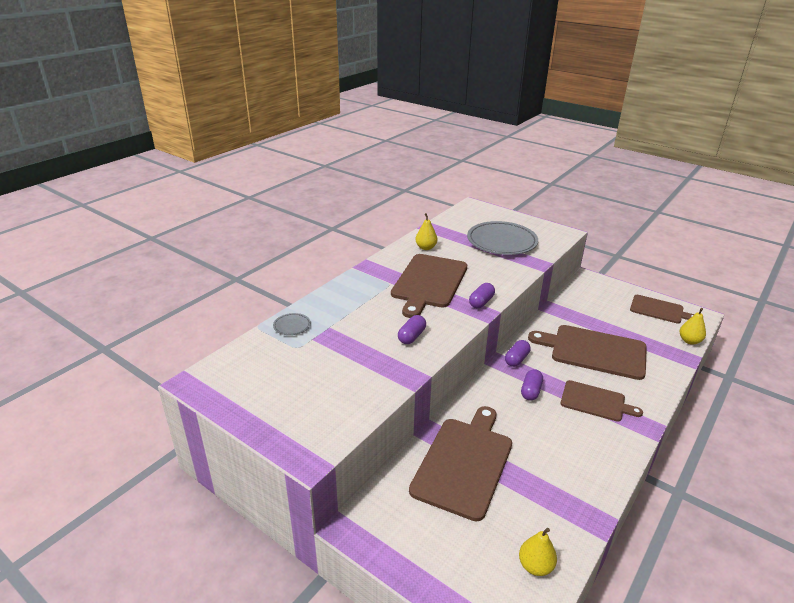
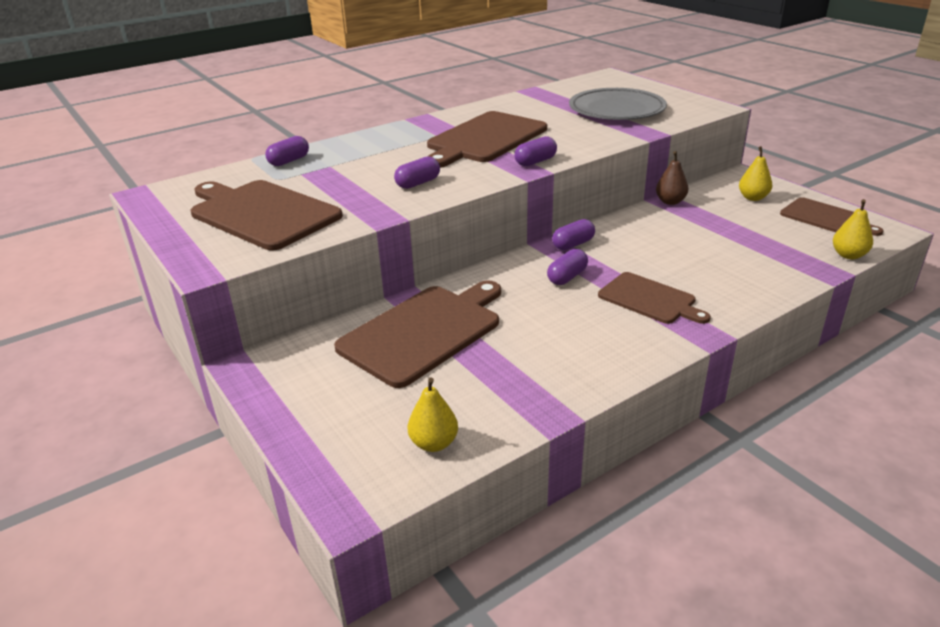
camera: 20 degrees right, 0 degrees up
grey plate [273,313,311,335] -> purple capsule [265,136,309,166]
yellow pear [415,213,437,250] -> yellow pear moved to [739,146,772,201]
brown cutting board [528,325,647,380] -> brown cutting board moved to [191,180,343,250]
none -> brown pear [656,151,689,205]

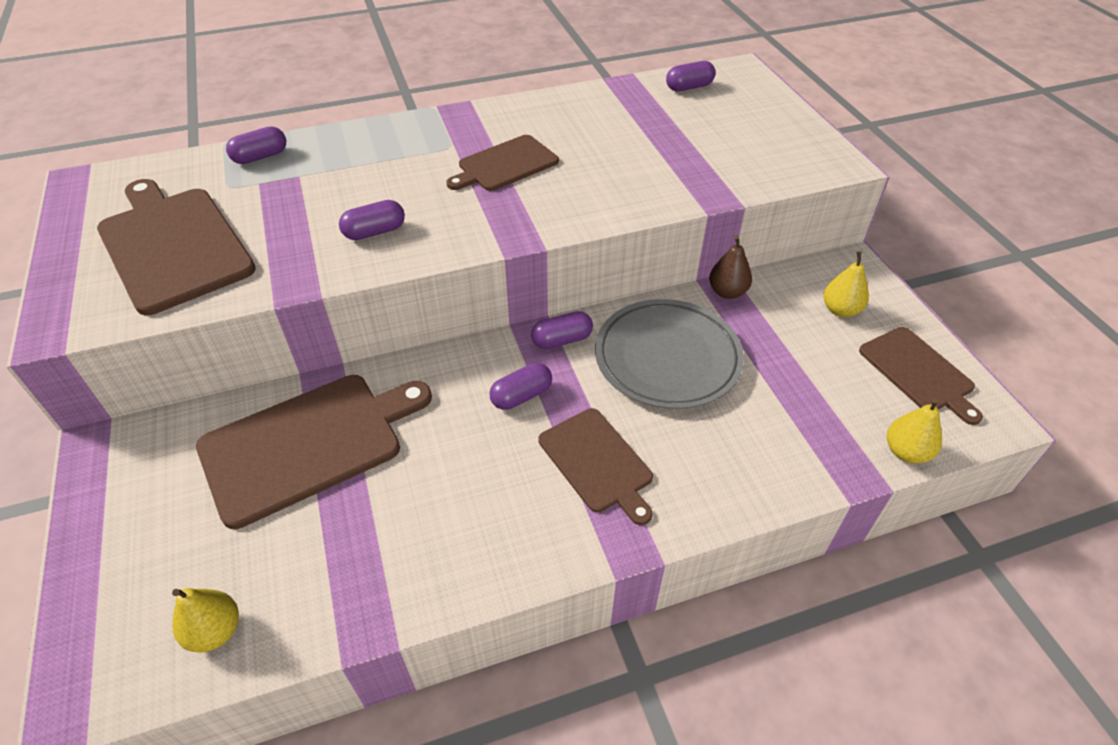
camera: 15 degrees right, 15 degrees up
brown cutting board [427,111,547,168] -> brown cutting board [446,135,559,191], size x0.60
purple capsule [514,136,557,166] -> purple capsule moved to [666,61,715,91]
grey plate [569,88,667,120] -> grey plate moved to [595,299,744,409]

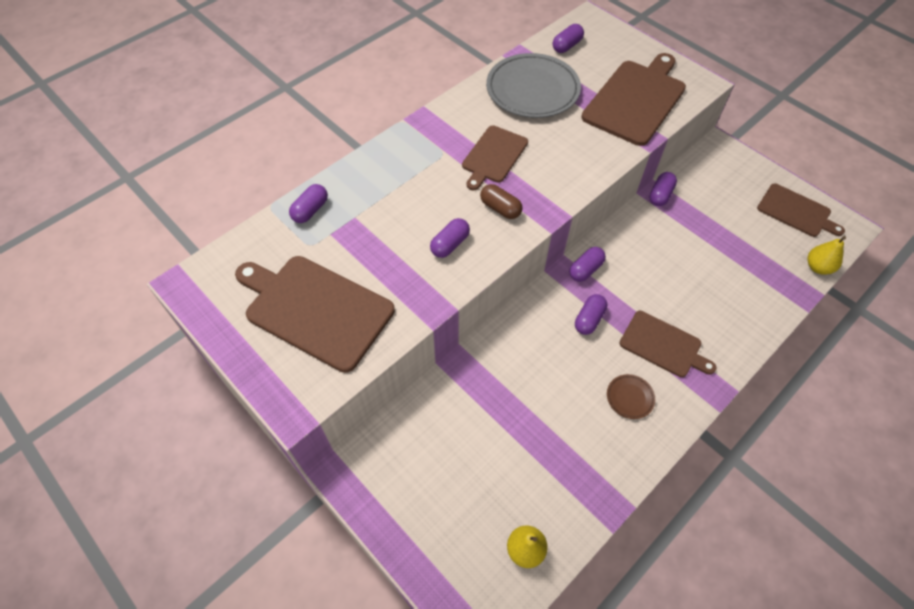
camera: 25 degrees left, 10 degrees up
brown cutting board [196,375,432,529] -> brown cutting board moved to [581,53,686,146]
grey plate [595,299,744,409] -> grey plate moved to [486,53,581,118]
brown pear [709,236,752,299] -> purple capsule [650,172,677,206]
yellow pear [823,251,869,317] -> none
none -> brown capsule [480,184,523,219]
none -> brown plate [607,374,655,419]

